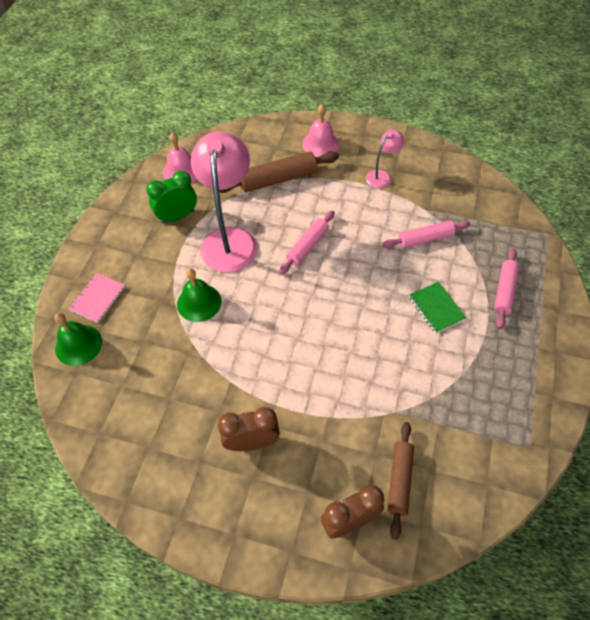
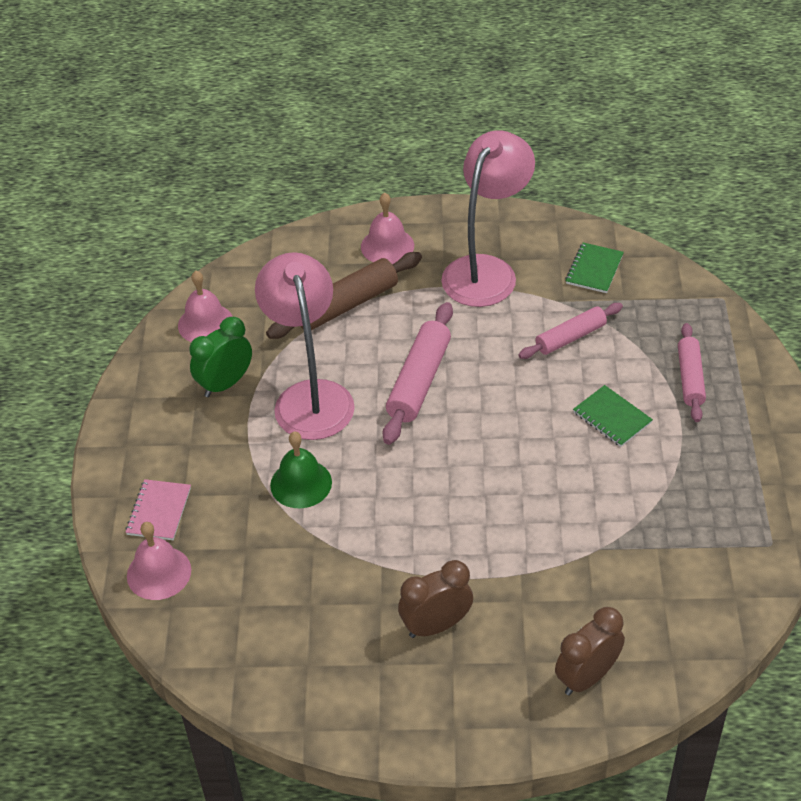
camera: 15 degrees left, 10 degrees down
green bell [54,313,102,366] -> pink bell [127,522,191,600]
pink rolling pin [279,210,334,275] -> pink rolling pin [383,302,453,445], size x1.50
pink lamp [366,130,405,188] -> pink lamp [441,130,535,307], size x2.12
brown rolling pin [387,422,414,540] -> none
none -> green notebook [565,242,624,293]

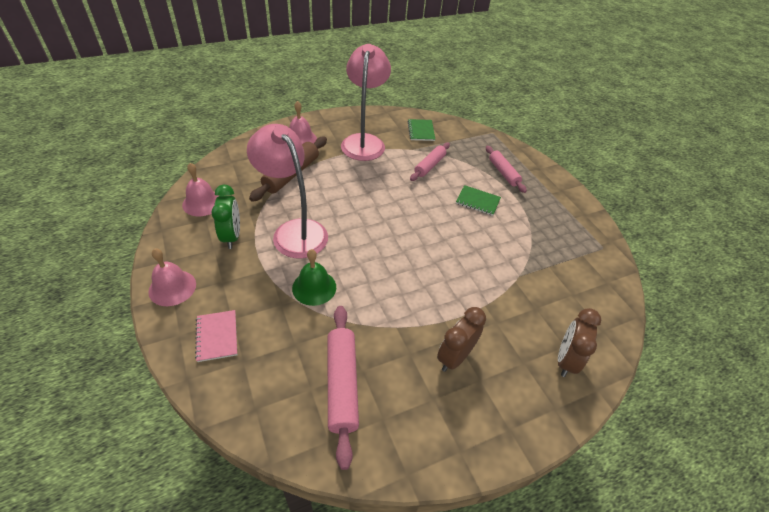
camera: 30 degrees left, 0 degrees up
pink bell [127,522,191,600] -> pink bell moved to [148,248,196,306]
green clock [189,317,252,397] -> green clock turned 150 degrees clockwise [211,185,240,249]
pink rolling pin [383,302,453,445] -> pink rolling pin moved to [327,306,359,470]

